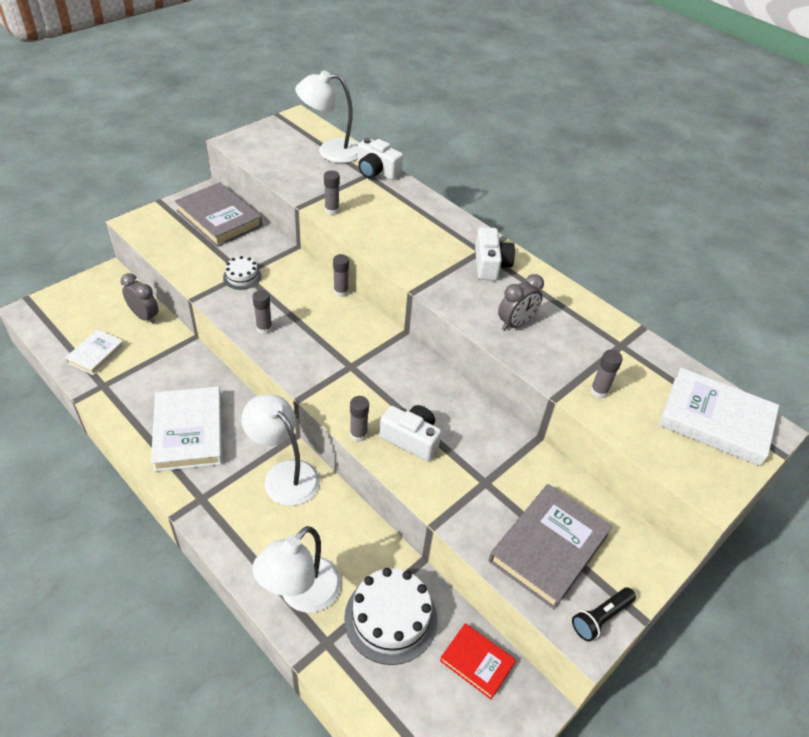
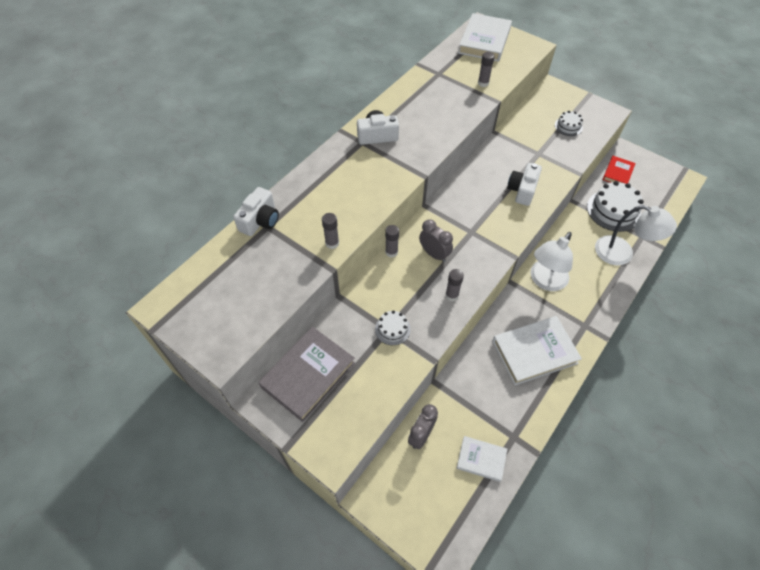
camera: 95 degrees left, 10 degrees up
white lamp [295,70,358,163] -> none
grey glue stick [350,396,369,442] -> none
grey book [489,484,612,610] -> white cake [555,111,583,136]
grey clock [498,274,544,331] -> grey clock moved to [419,220,453,262]
black flashlight [572,587,636,642] -> none

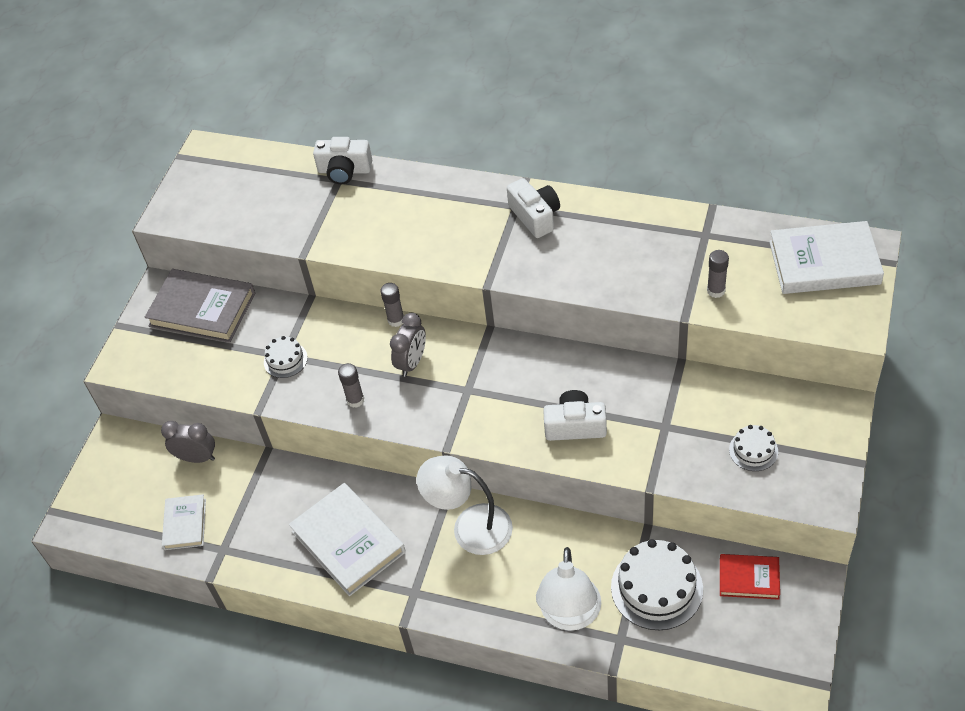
camera: 75 degrees right, 5 degrees down
grey glue stick [322,213,339,249] -> none

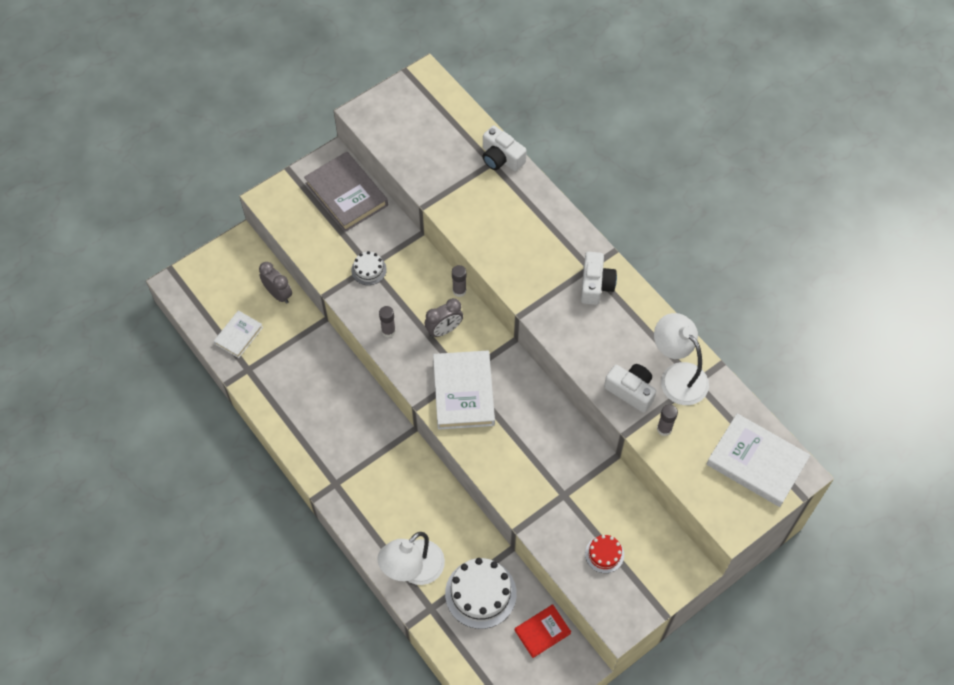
camera: 30 degrees right, 10 degrees up
white book [289,483,406,596] -> white book moved to [433,350,495,430]
white lamp [417,455,513,555] -> white lamp moved to [654,313,709,405]
white camera [543,390,607,441] -> white camera moved to [604,364,656,413]
red book [720,554,780,600] -> red book turned 75 degrees counterclockwise [515,604,571,658]
white cake [729,425,778,471] -> red cake [585,535,624,573]

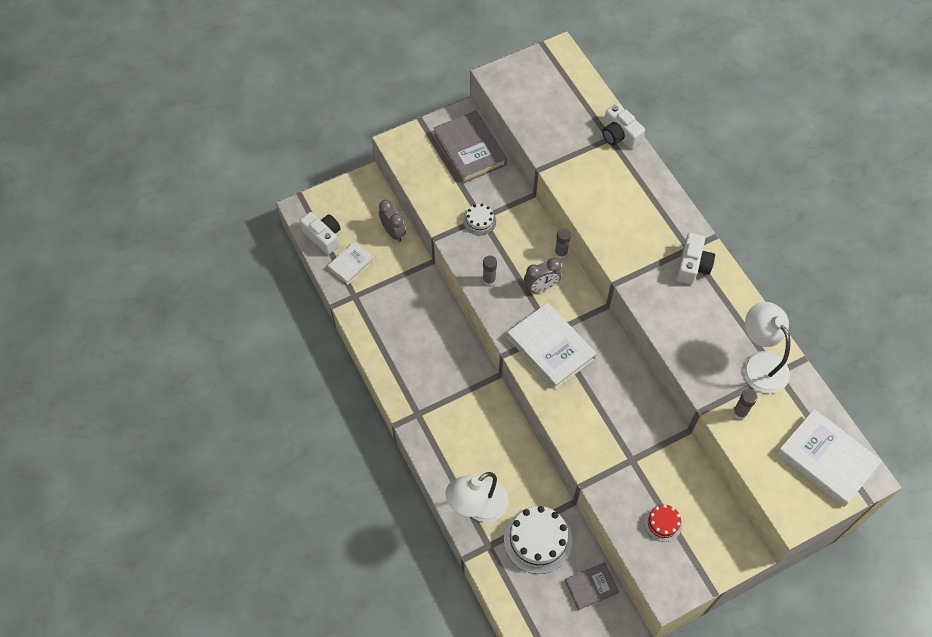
camera: 10 degrees right, 0 degrees up
white book [433,350,495,430] -> white book turned 45 degrees counterclockwise [507,303,596,389]
red book [515,604,571,658] -> grey book [565,562,619,610]
white camera [604,364,656,413] -> white camera moved to [300,212,341,255]

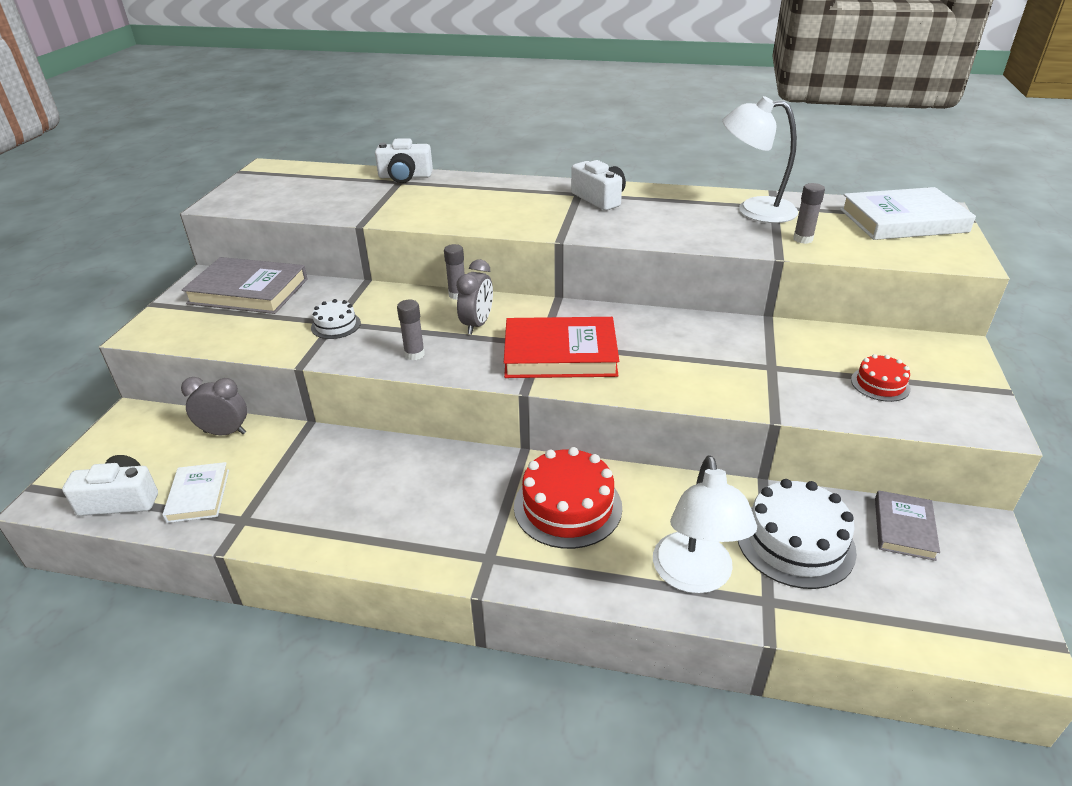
camera: 50 degrees left, 25 degrees down
white book [507,303,596,389] -> red book [504,317,619,378]
none -> red cake [514,447,622,549]

